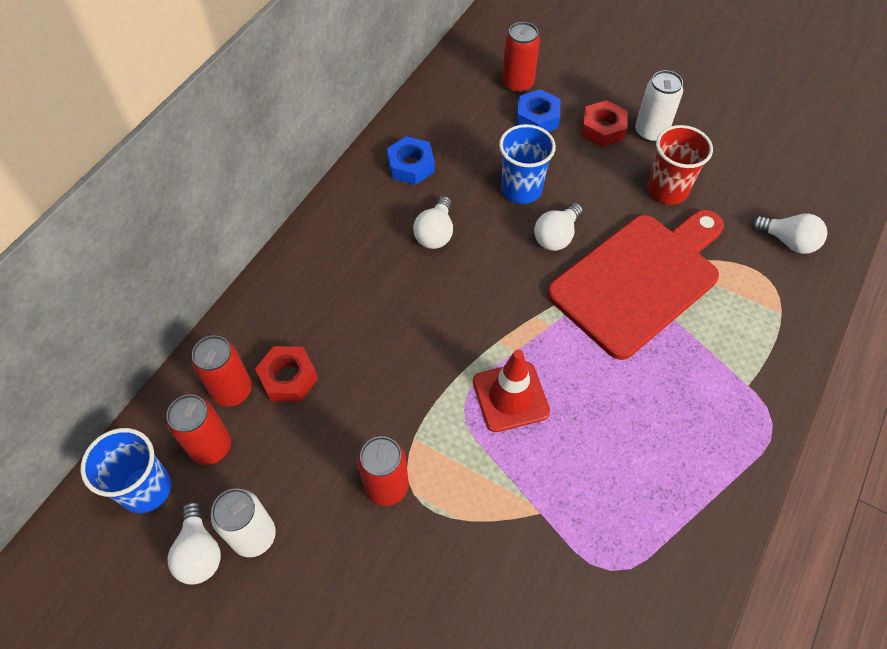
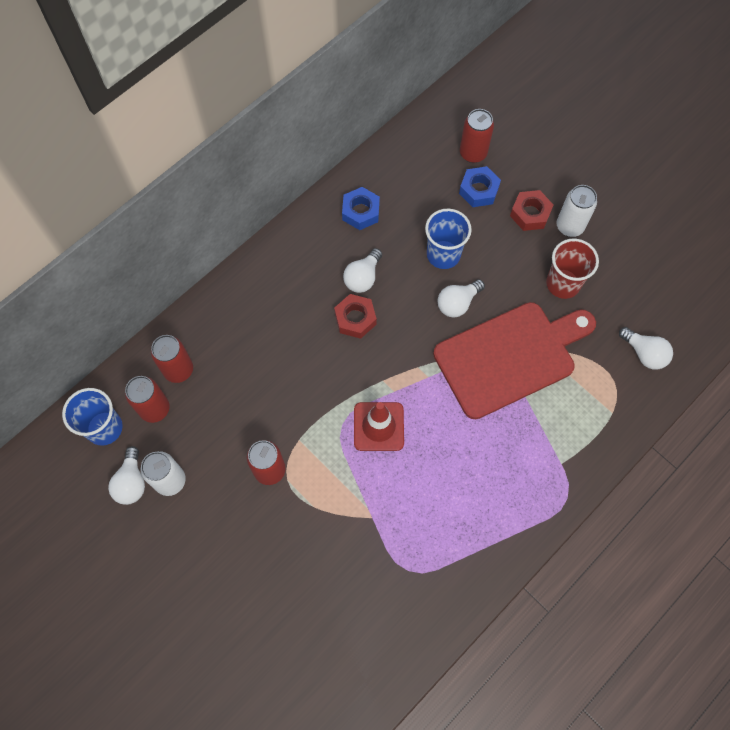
camera: 15 degrees right, 10 degrees up
red nut [255,346,318,402] -> red nut moved to [334,294,377,339]

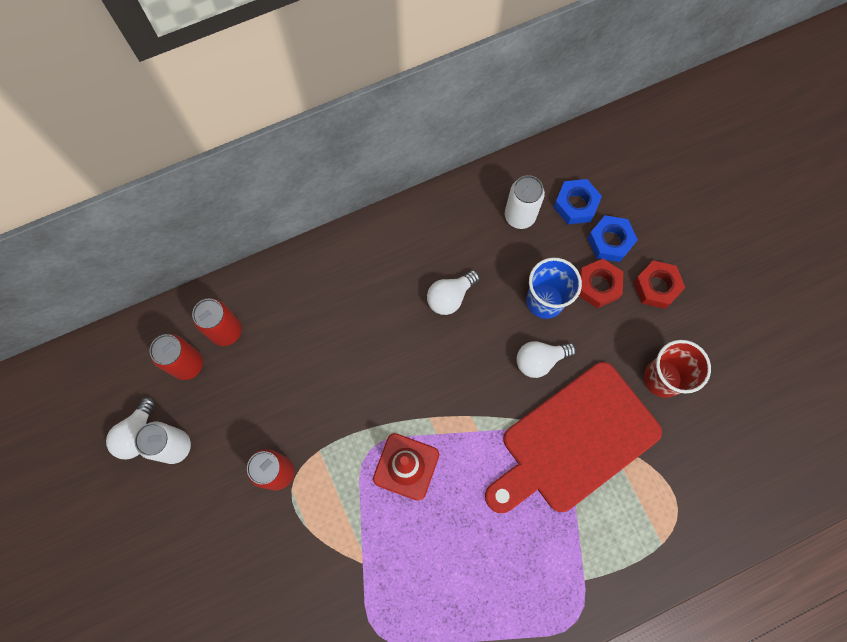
camera: 20 degrees right, 5 degrees up
blue cup [62,388,123,445] -> none
red nut [334,294,377,339] -> red nut moved to [579,259,623,308]
blue nut [342,187,380,230] -> blue nut moved to [553,179,602,224]
red cutting board [433,302,596,419] -> red cutting board turned 150 degrees clockwise [485,362,662,513]
red can [460,109,494,163] -> none
white can [557,185,597,237] -> white can moved to [505,175,545,229]
white light bulb [619,327,673,370] -> none

